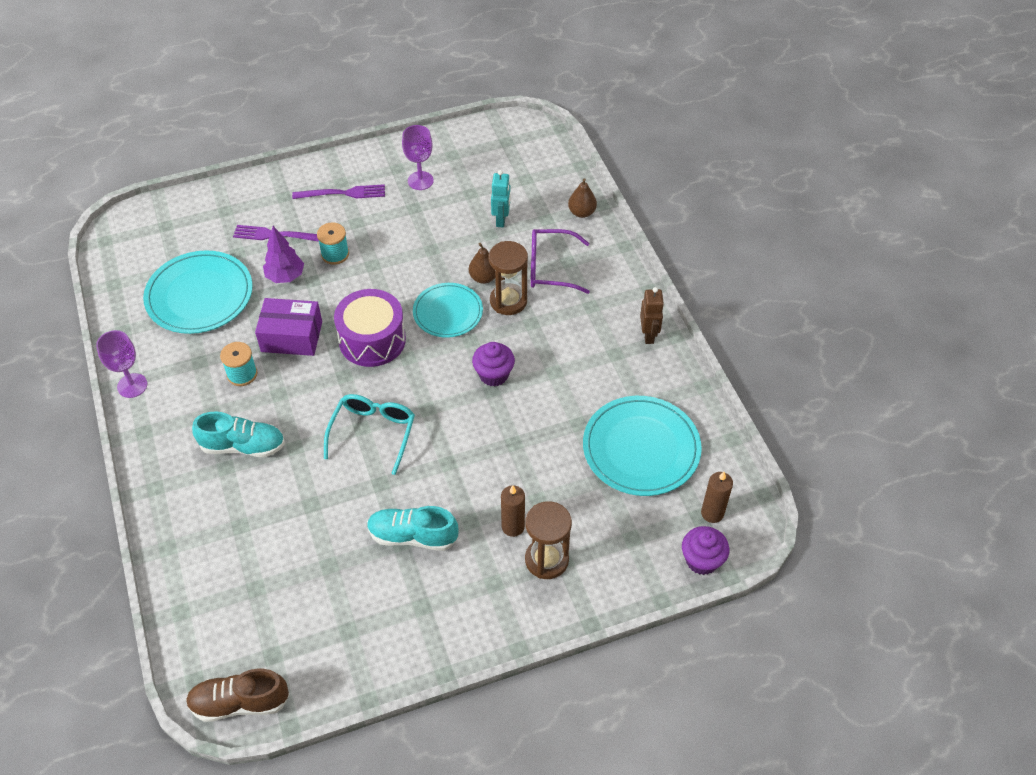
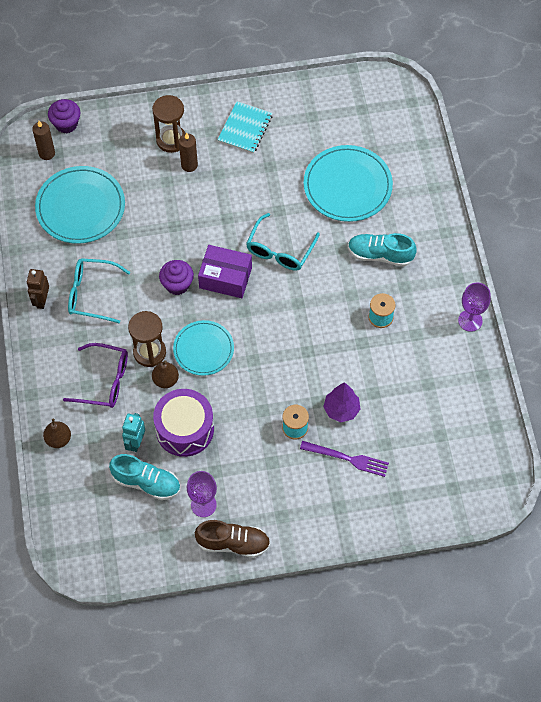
camera: 170 degrees left, 10 degrees up
turquoise plate [143,250,253,334] -> turquoise plate moved to [304,145,393,222]
brown shoe [186,669,289,722] -> brown shoe moved to [195,520,270,558]
purple box [255,298,322,356] -> purple box moved to [198,245,252,298]
purple fork [292,184,385,199] -> none
purple drum [334,289,406,367] -> purple drum moved to [153,389,214,457]
turquoise shoe [367,506,459,551] -> turquoise shoe moved to [109,454,180,500]
none -> turquoise glasses [68,258,130,323]
none -> turquoise notebook [217,101,273,154]

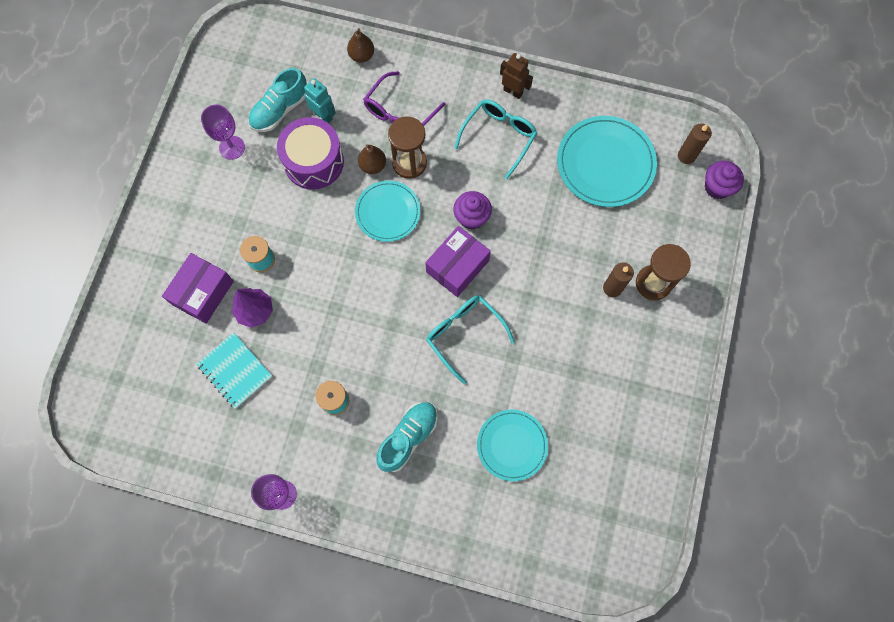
camera: 115 degrees right, 10 degrees up
brown shoe [195,520,270,558] -> none
turquoise notebook [217,101,273,154] -> turquoise notebook moved to [196,332,273,408]
purple fork [300,441,389,477] -> purple box [162,253,234,324]
turquoise plate [304,145,393,222] -> turquoise plate [477,410,548,481], size x0.65

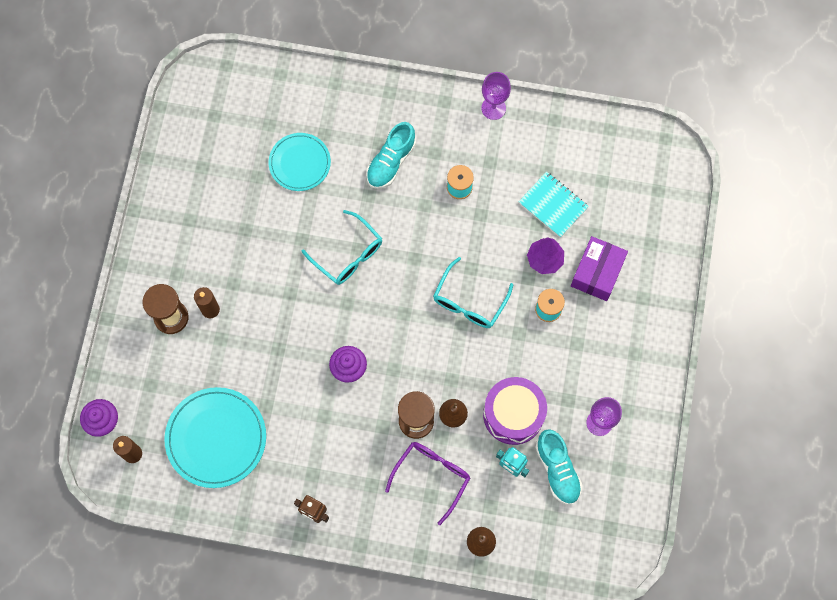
camera: 175 degrees right, 0 degrees up
turquoise shoe [248,68,307,132] -> turquoise shoe turned 120 degrees clockwise [535,429,583,505]
turquoise plate [355,181,420,242] -> none
purple box [425,226,491,297] -> none
turquoise glasses [454,99,537,179] -> turquoise glasses moved to [433,257,513,328]

